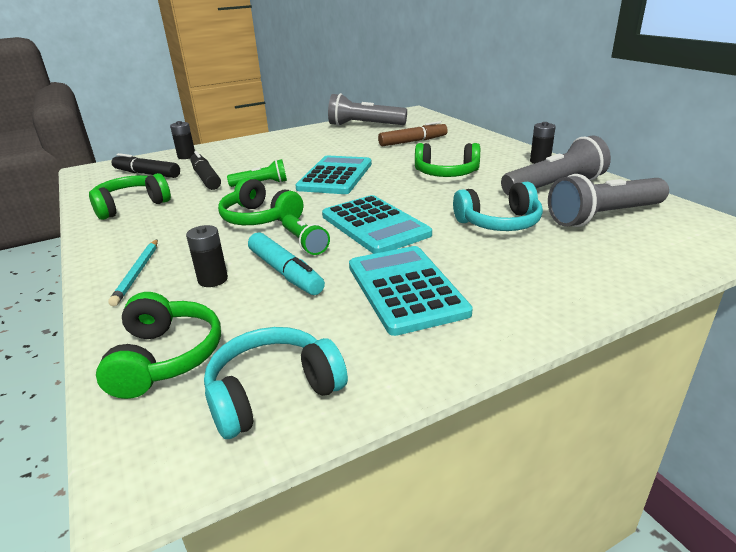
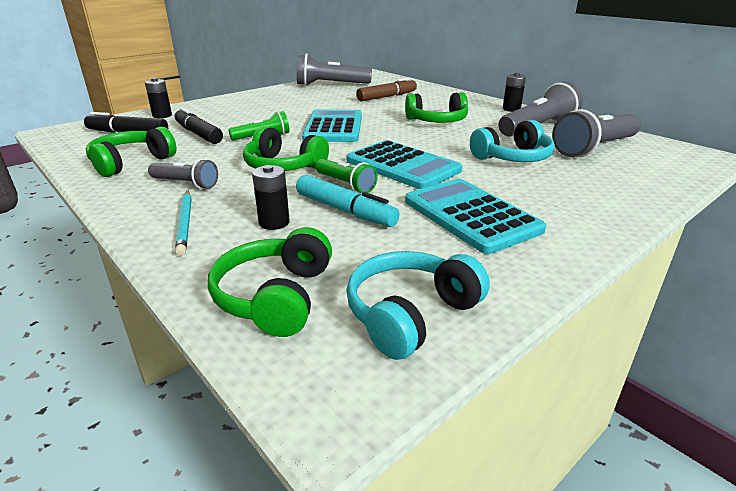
camera: 15 degrees left, 0 degrees up
green headphones [96,292,221,399] -> green headphones turned 150 degrees counterclockwise [208,227,332,337]
none -> grey flashlight [148,159,218,189]

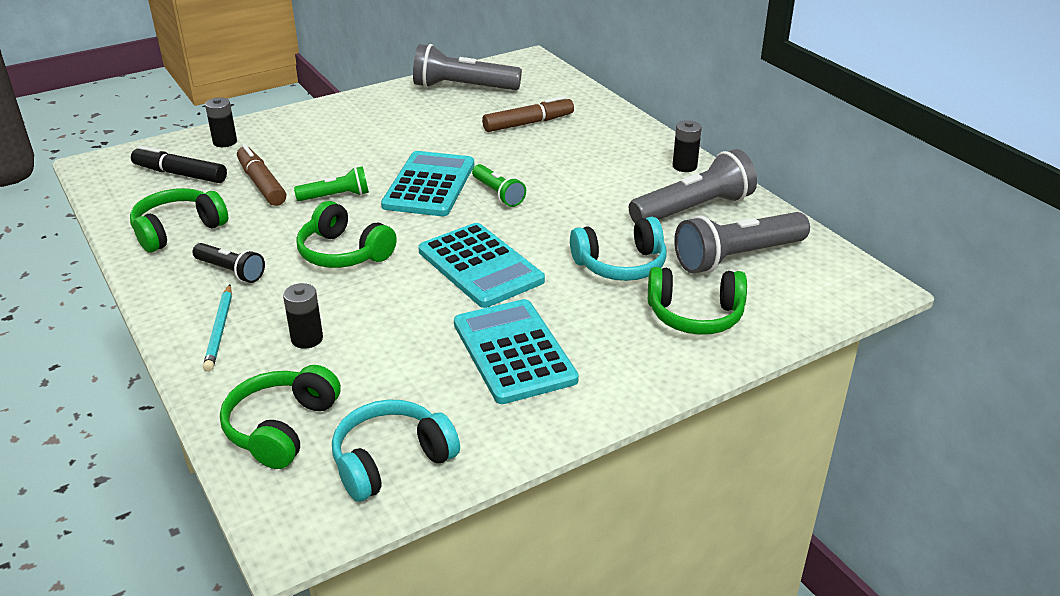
camera: 10 degrees right, 5 degrees up
grey flashlight [148,159,218,189] -> black flashlight [193,243,265,283]
black marker [175,107,223,144] -> brown marker [237,144,286,206]
turquoise marker [296,175,400,227] -> none
green flashlight [315,159,378,193] -> green flashlight moved to [472,164,526,207]
green headphones [405,92,468,123] -> green headphones moved to [648,267,747,335]

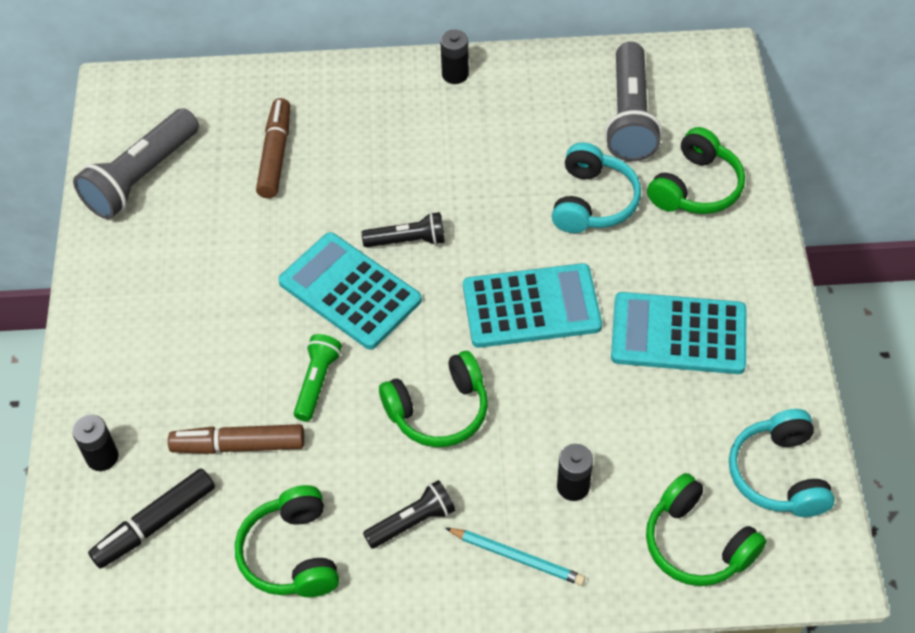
camera: 60 degrees left, 20 degrees up
green flashlight [472,164,526,207] -> black flashlight [362,212,445,247]
grey flashlight [629,149,757,223] -> none

